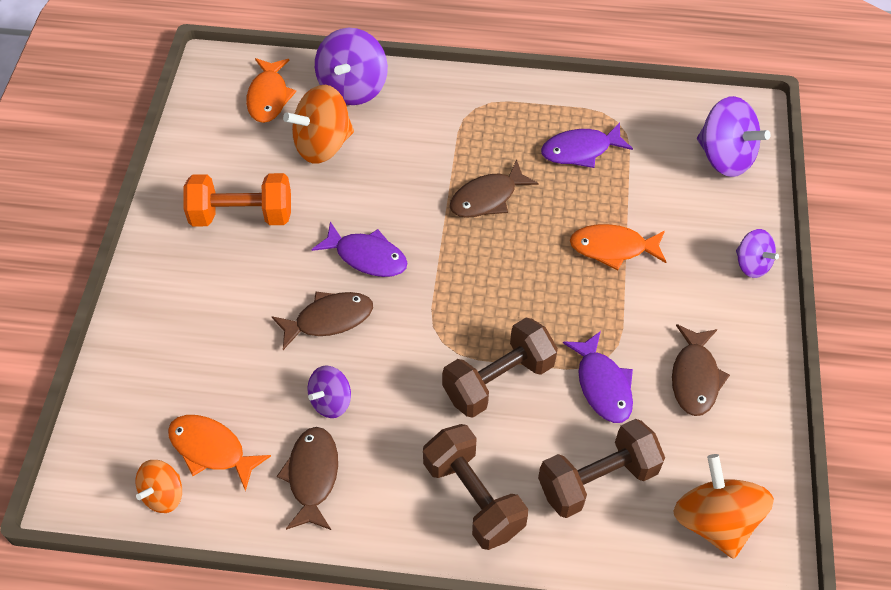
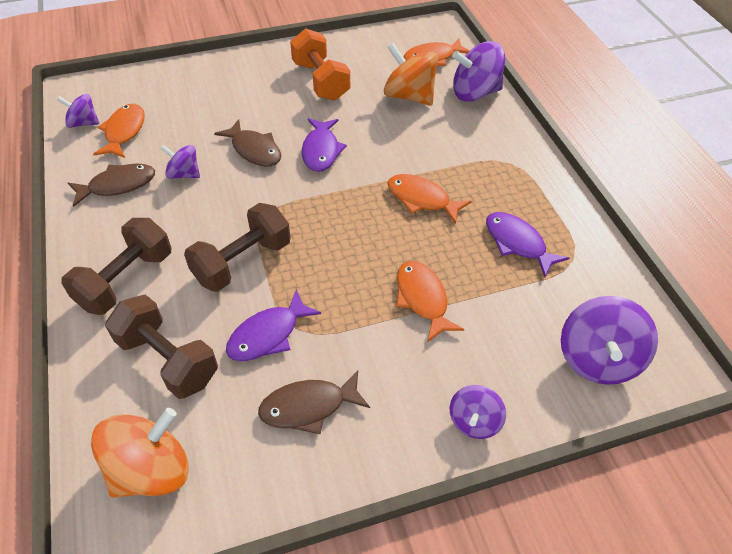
camera: 65 degrees right, 5 degrees down
orange spinning top [136,460,182,513] -> purple spinning top [57,94,99,128]
brown dumbbell [442,317,558,418] -> brown dumbbell turned 75 degrees counterclockwise [184,203,291,292]
brown fish [450,160,539,218] -> orange fish [388,174,472,224]

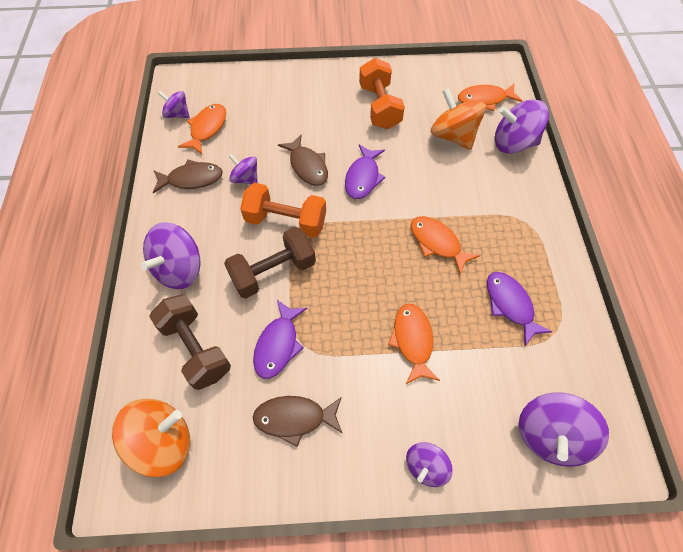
camera: 15 degrees right, 10 degrees up
brown dumbbell [61,218,171,315] -> purple spinning top [140,222,201,289]
purple fish [226,289,321,361] -> purple fish turned 45 degrees counterclockwise [253,300,307,379]
none -> orange dumbbell [240,183,326,238]

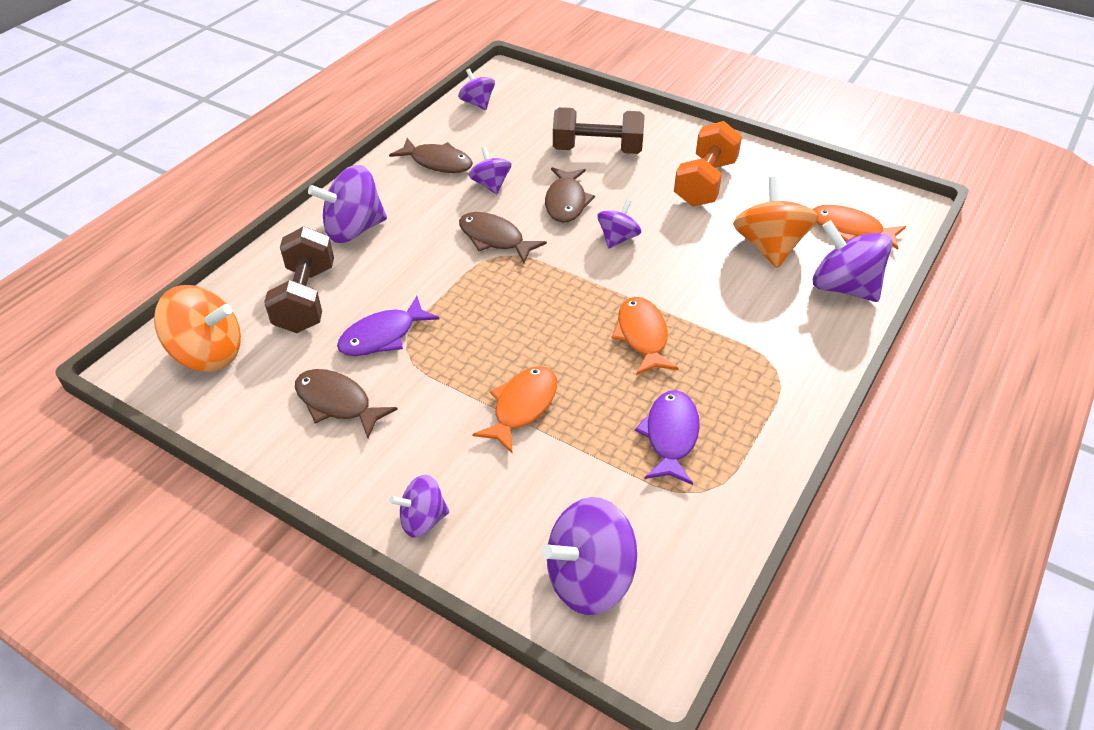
camera: 35 degrees right, 15 degrees down
orange fish [178,104,226,154] -> none
brown dumbbell [224,227,316,298] -> brown dumbbell moved to [553,107,645,154]
orange dumbbell [240,183,326,238] -> brown fish [459,212,547,263]
purple fish [345,144,386,199] -> purple spinning top [597,199,641,249]

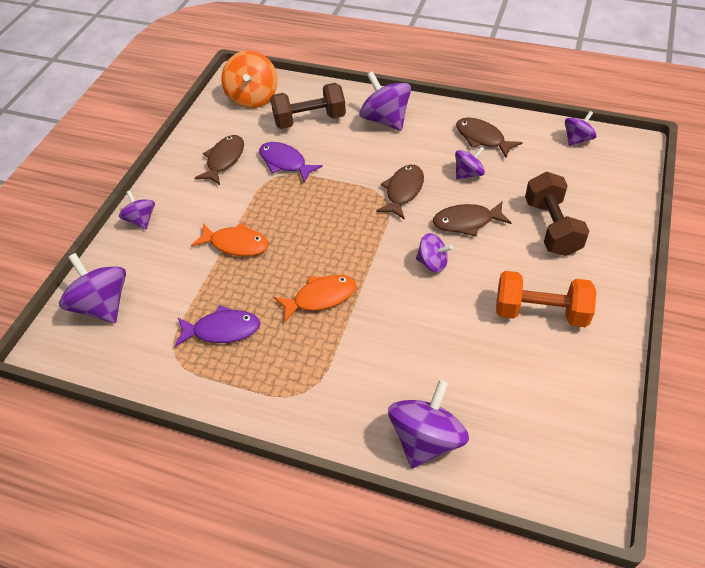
camera: 80 degrees right, 5 degrees up
brown fish [389,138,473,173] -> brown fish turned 120 degrees clockwise [456,118,523,158]
orange spinning top [733,176,818,268] -> none
orange fish [812,205,906,250] -> none

